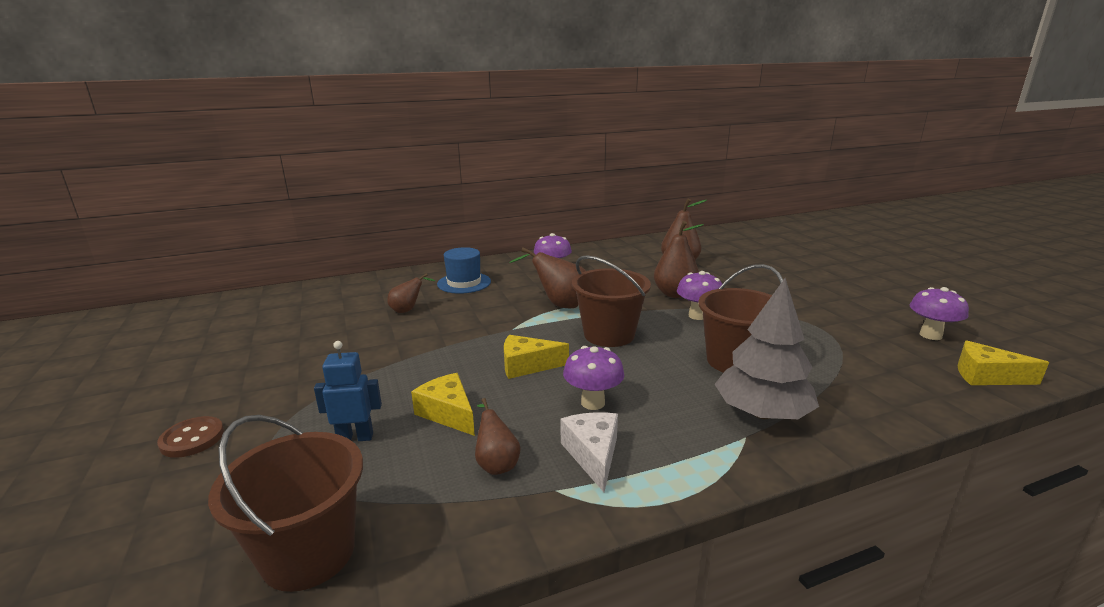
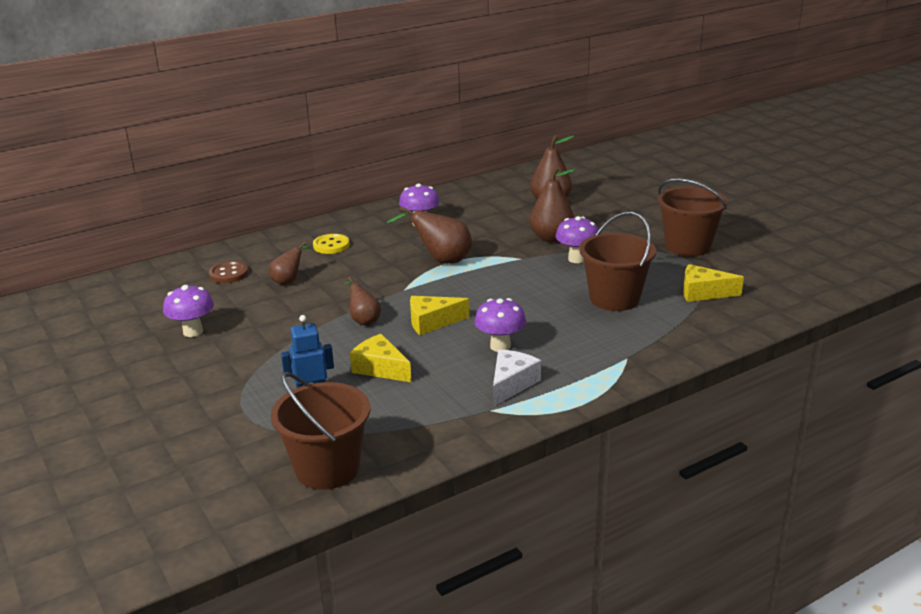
camera: 10 degrees left, 5 degrees up
brown button [157,416,224,458] -> brown button moved to [209,261,248,283]
blue hat [437,247,491,294] -> yellow button [313,234,350,254]
brown pear [475,398,521,475] -> brown pear moved to [344,277,381,326]
white cheese [561,412,618,492] -> white cheese turned 45 degrees clockwise [493,349,541,407]
brown bucket [572,255,651,347] -> brown bucket moved to [657,178,728,256]
grey tree [715,278,819,419] -> none
purple mushroom [910,287,969,340] -> purple mushroom moved to [163,285,214,337]
yellow cheese [957,341,1049,385] -> yellow cheese moved to [683,264,744,302]

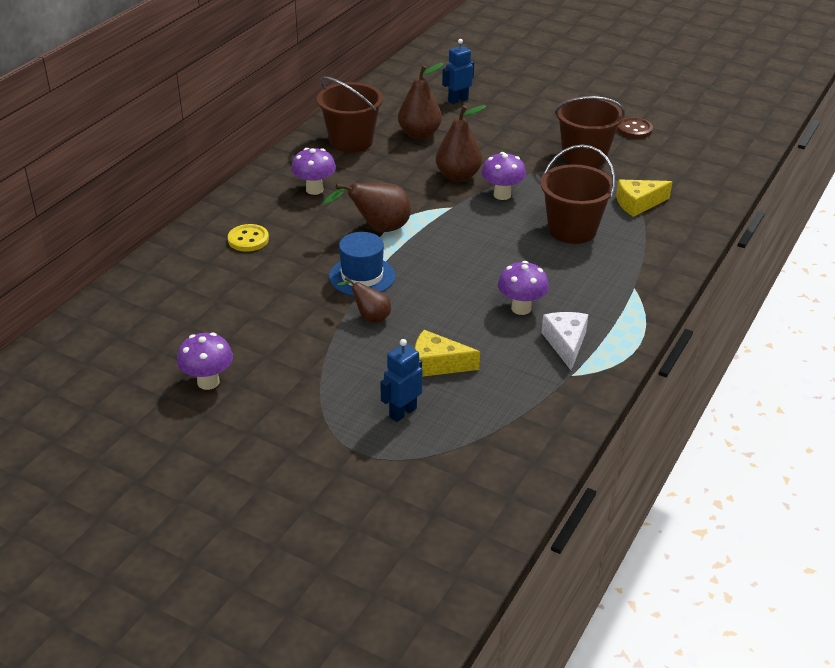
camera: 30 degrees left, 10 degrees up
brown button [209,261,248,283] -> brown button moved to [617,117,653,139]
brown pear [269,242,313,285] -> none
brown bucket [271,372,370,490] -> brown bucket moved to [317,77,383,152]
yellow cheese [410,296,470,335] -> none
none -> blue hat [329,232,395,296]
none -> blue robot [442,39,474,104]

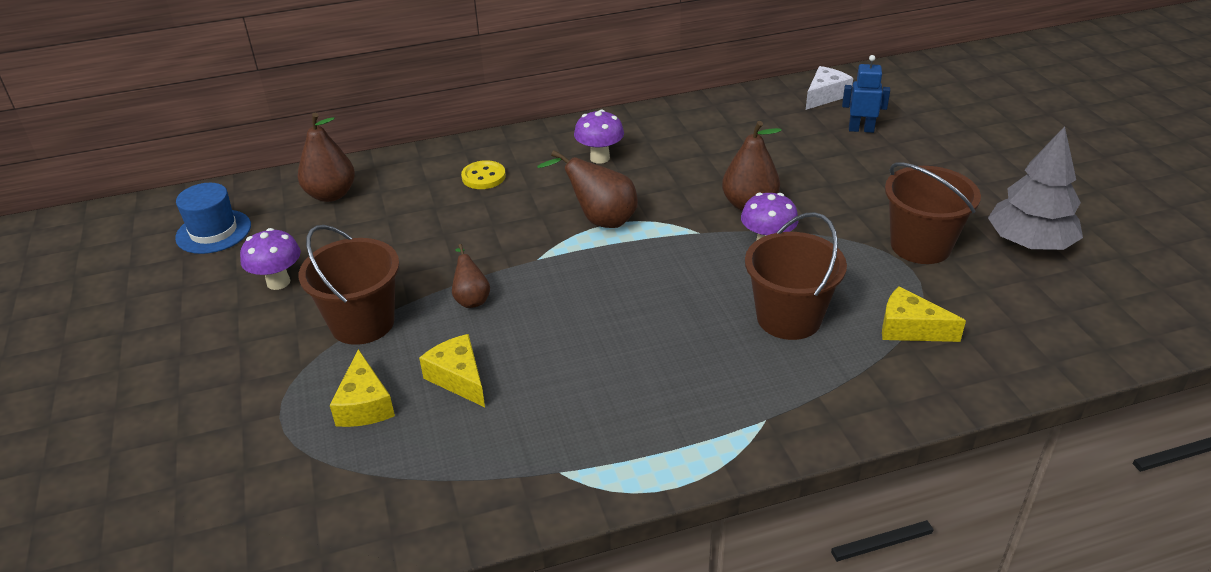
camera: 45 degrees right, 0 degrees up
brown bucket [317,77,383,152] -> brown bucket moved to [299,225,399,345]
blue hat [329,232,395,296] -> blue hat moved to [175,183,251,254]
blue robot [380,339,422,422] -> yellow cheese [330,349,395,427]
brown pear [398,63,444,139] -> brown pear moved to [298,113,355,202]
purple mushroom [498,261,549,315] -> none
white cheese [541,312,588,370] -> white cheese moved to [806,66,853,110]
brown button [617,117,653,139] -> grey tree [988,126,1083,250]

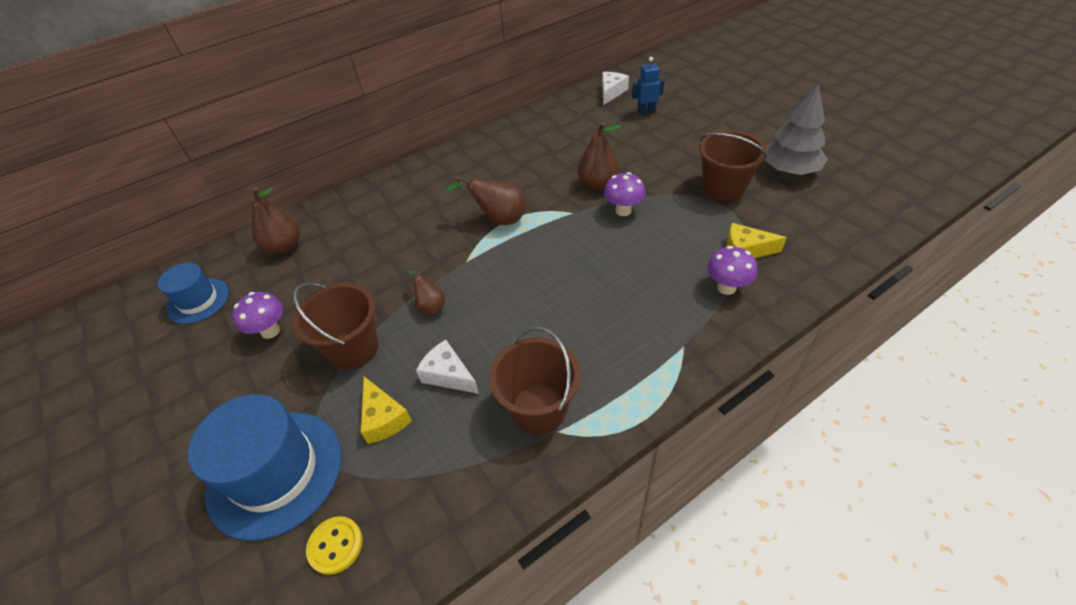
camera: 15 degrees left, 10 degrees up
yellow cheese [419,334,485,407] -> white cheese [416,340,479,394]
yellow button [461,160,506,189] -> yellow button moved to [306,516,363,575]
purple mushroom [574,110,624,164] -> purple mushroom moved to [707,246,757,295]
brown bucket [745,212,847,340] -> brown bucket moved to [489,327,581,434]
none -> blue hat [188,394,341,541]

